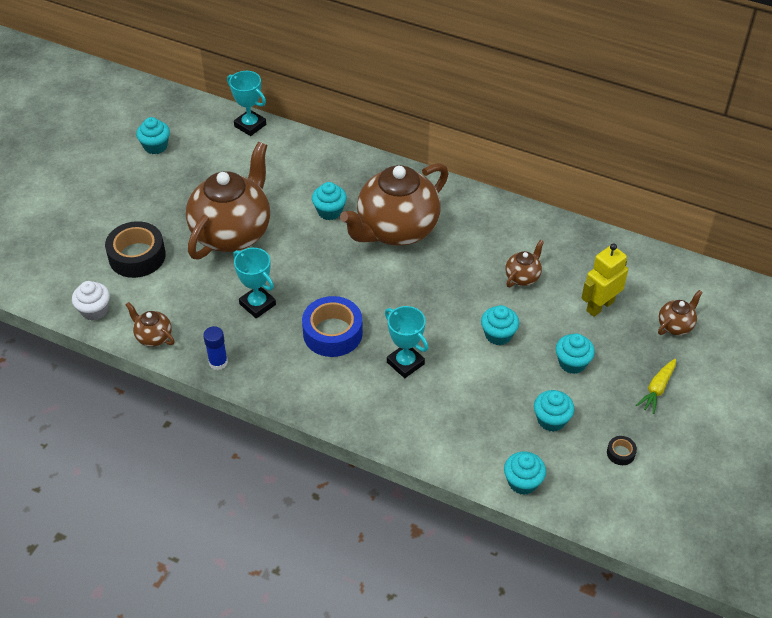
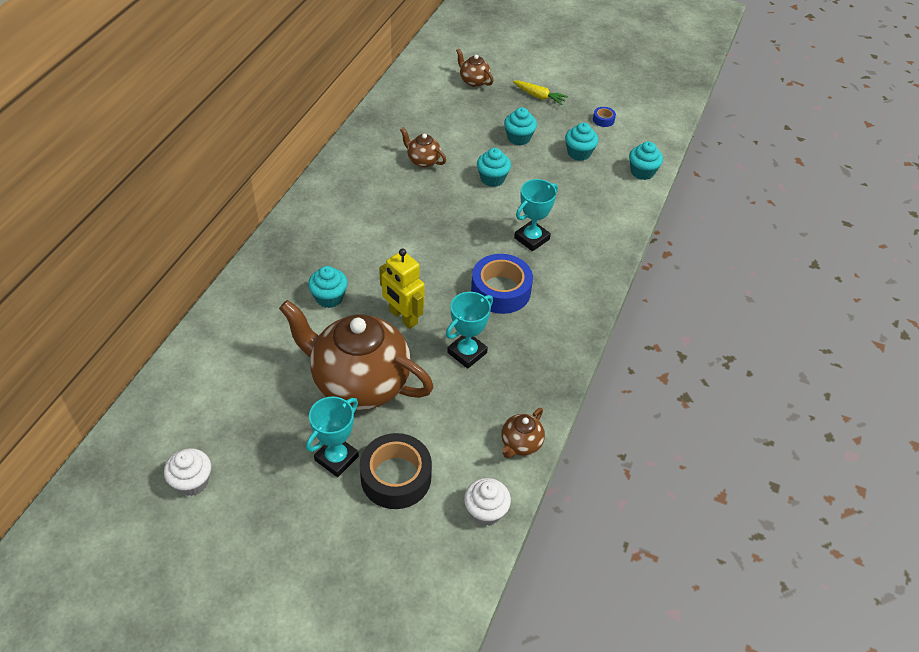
camera: 95 degrees left, 0 degrees up
turquoise cupcake [136,117,170,154] -> white cupcake [164,448,211,496]
blue glue stick [203,326,228,370] -> none
turquoise trophy [227,71,266,136] -> turquoise trophy moved to [306,396,359,477]
brown teapot [340,163,448,246] -> none
yellow robot [582,243,628,317] -> yellow robot moved to [379,249,425,329]
black tape [607,436,637,465] -> blue tape [593,107,616,127]

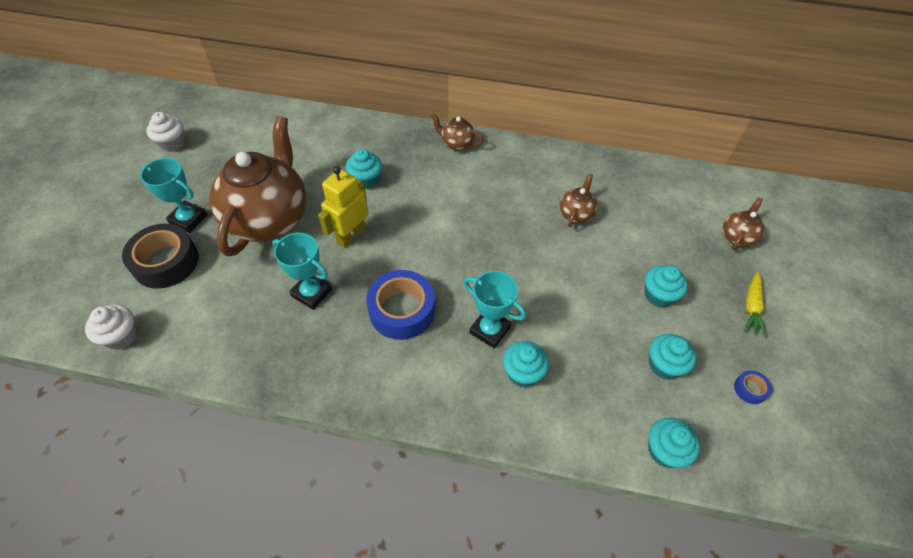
camera: 80 degrees right, 5 degrees up
turquoise cupcake [477,148,511,187] -> turquoise cupcake moved to [503,341,549,387]
brown teapot [501,408,545,458] -> brown teapot moved to [431,114,483,151]

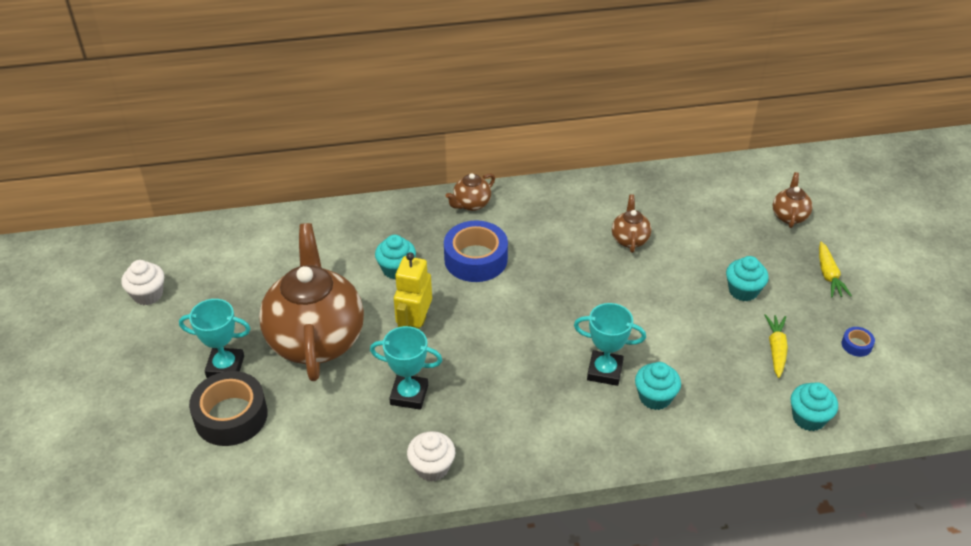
camera: 20 degrees left, 10 degrees down
white cupcake [85,304,138,350] -> white cupcake moved to [407,431,455,482]
blue tape [366,270,435,340] -> blue tape moved to [444,220,508,282]
brown teapot [431,114,483,151] -> brown teapot turned 45 degrees counterclockwise [445,174,495,211]
turquoise cupcake [649,334,696,379] -> yellow carrot [765,314,788,378]

